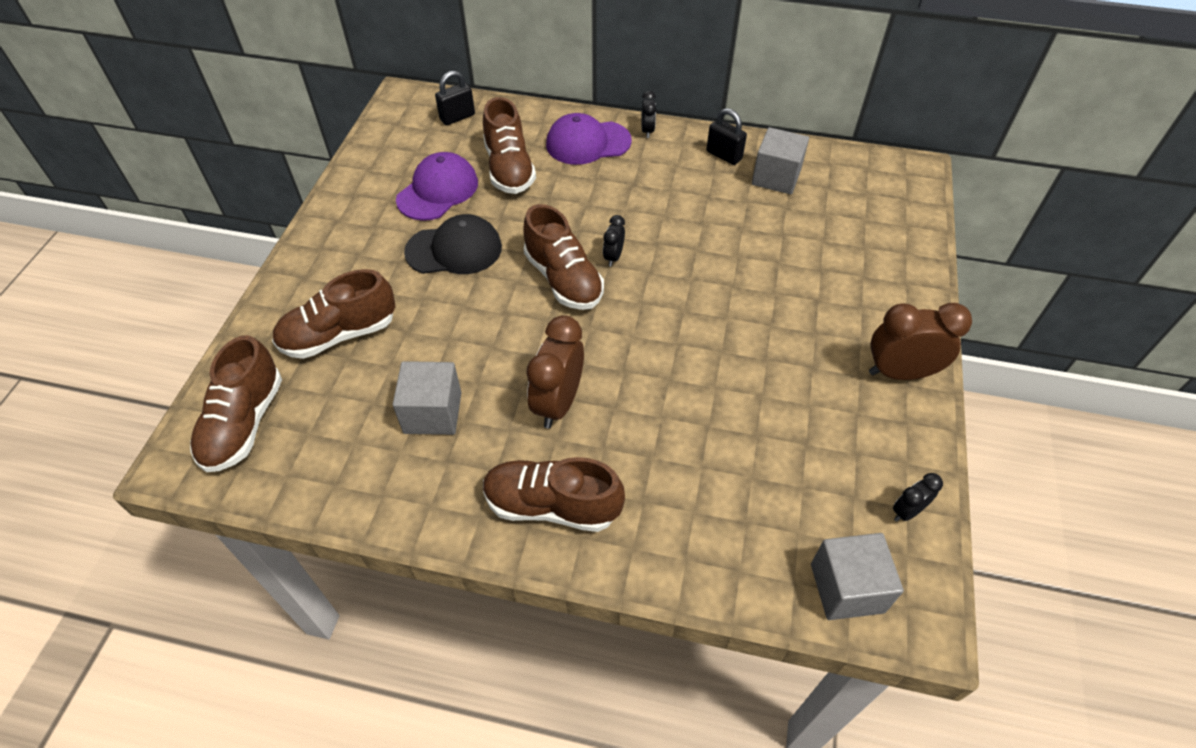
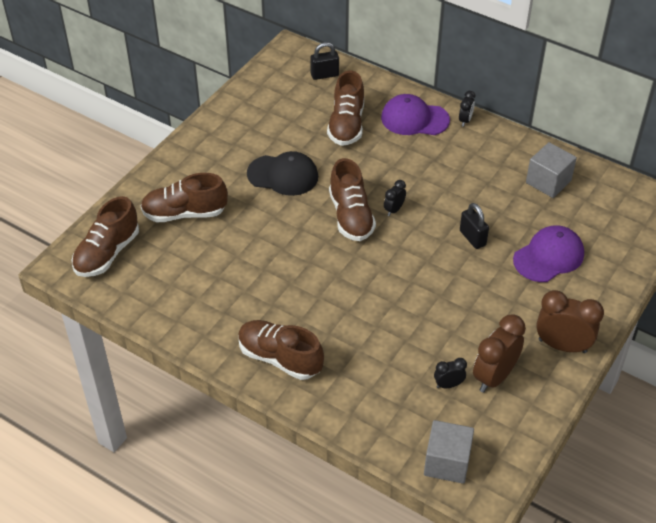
camera: 20 degrees right, 5 degrees down
grey cube [393,361,462,435] -> none
purple cap [396,152,478,221] -> purple cap moved to [513,225,584,282]
brown clock [526,315,584,429] -> brown clock moved to [473,315,526,393]
black padlock [706,108,747,165] -> black padlock moved to [460,203,489,249]
black clock [893,473,943,522] -> black clock moved to [434,358,467,388]

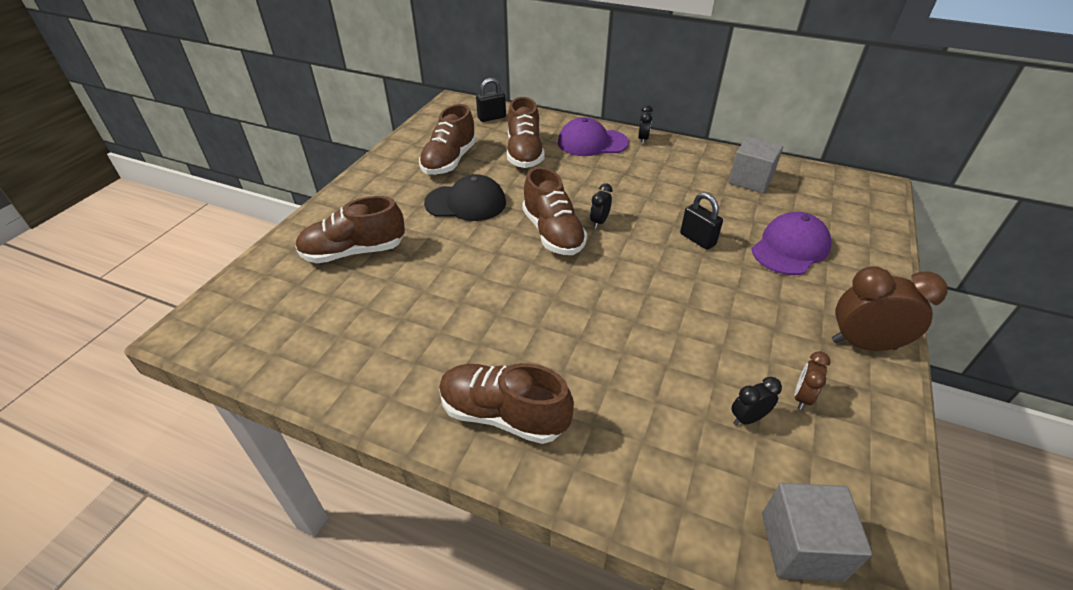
camera: 10 degrees left, 5 degrees down
brown shoe [72,196,139,277] -> brown shoe moved to [419,104,477,175]
brown clock [473,315,526,393] -> brown clock [794,351,831,410], size x0.51

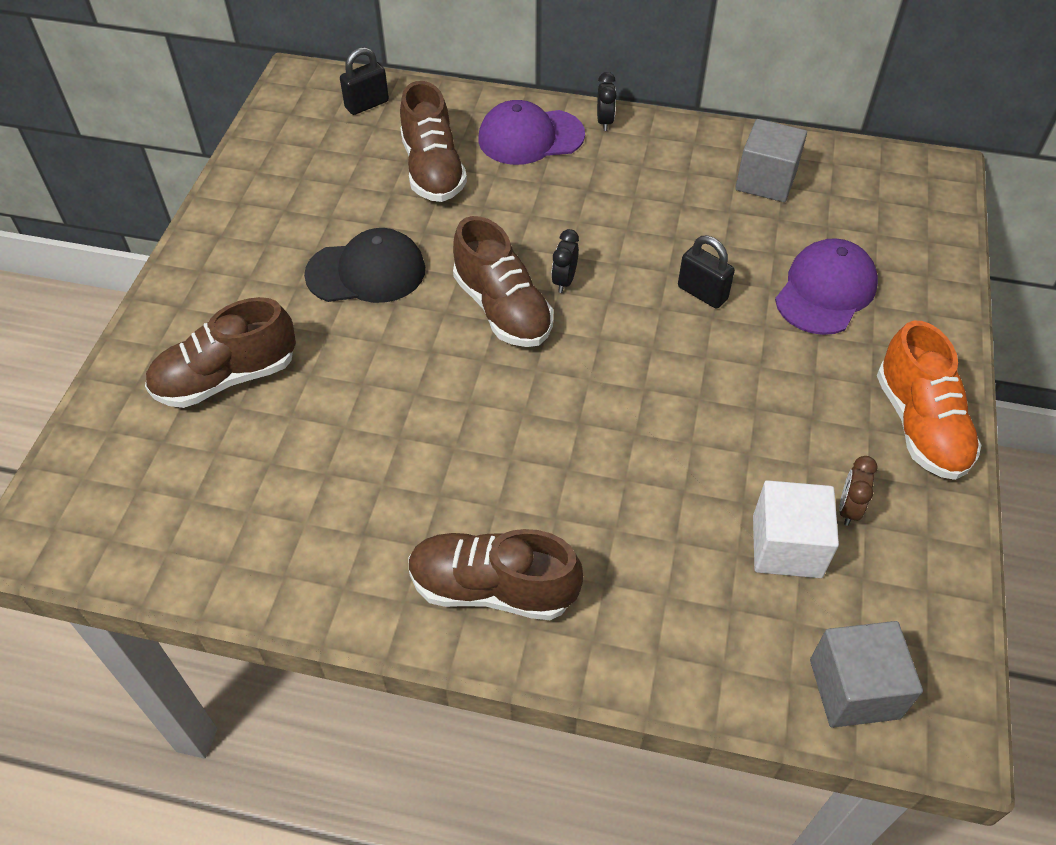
camera: 10 degrees left, 10 degrees up
brown shoe [419,104,477,175] -> none
black clock [731,377,782,425] -> white cube [753,480,839,578]
brown clock [832,266,948,351] -> orange shoe [877,321,981,480]

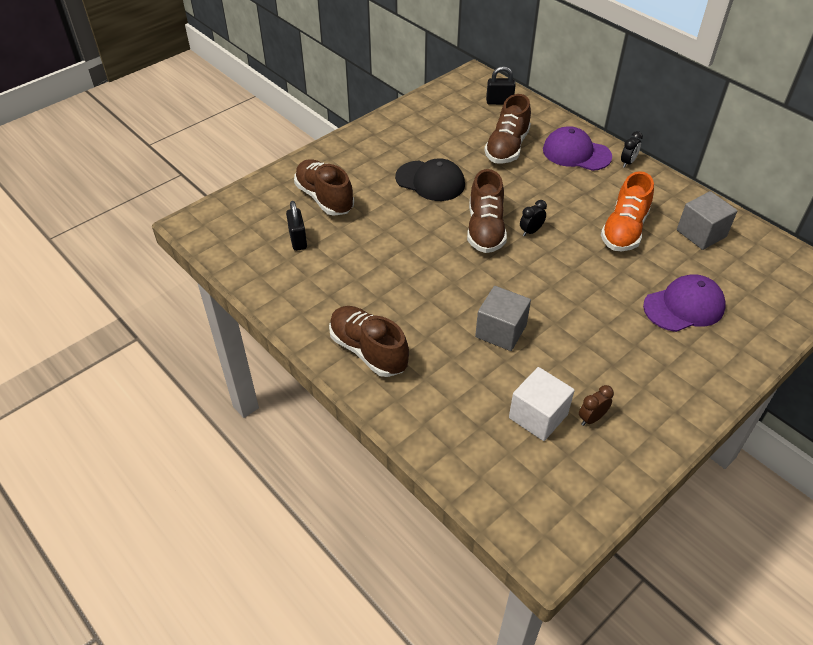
camera: 35 degrees right, 5 degrees down
brown shoe [145,297,296,408] -> brown shoe turned 45 degrees clockwise [294,159,354,216]
black padlock [678,236,735,309] -> black padlock moved to [286,201,307,251]
grey cube [810,621,923,728] -> grey cube moved to [475,286,531,351]
orange shoe [877,321,981,480] -> orange shoe moved to [601,171,654,251]

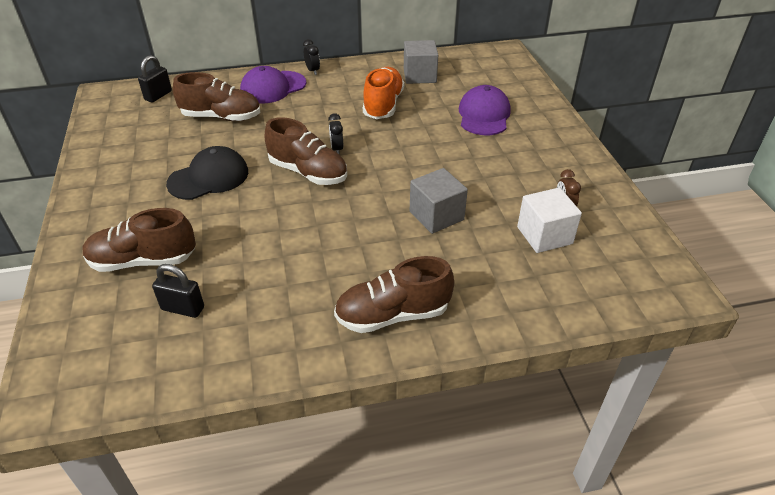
camera: 60 degrees left, 5 degrees down
brown shoe [484,94,531,164] -> brown shoe turned 45 degrees counterclockwise [173,72,260,121]
orange shoe [601,171,654,251] -> orange shoe turned 135 degrees counterclockwise [363,67,404,119]

